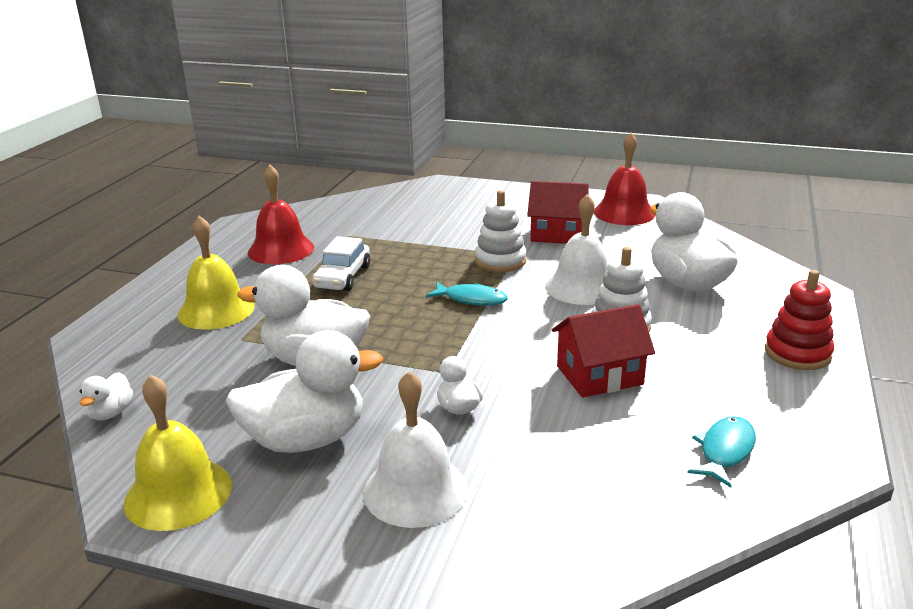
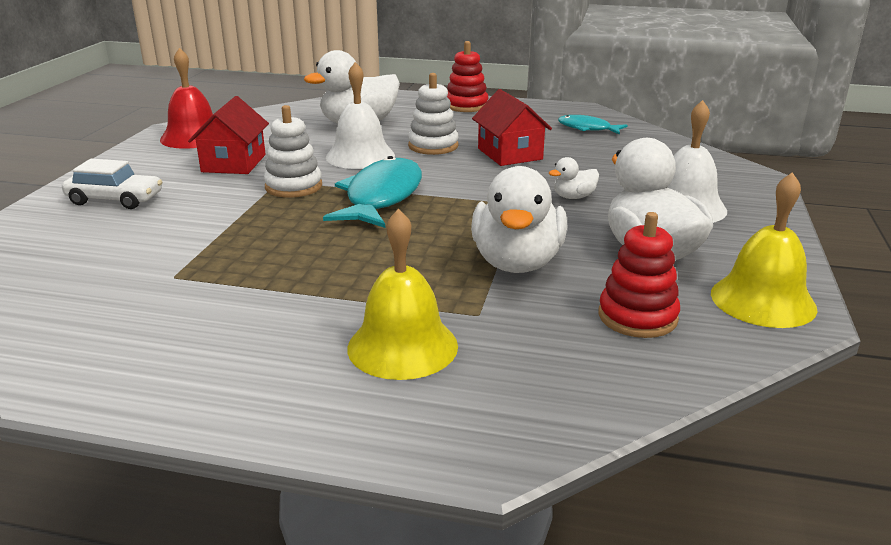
camera: 95 degrees left, 0 degrees up
white duck [80,372,133,421] -> none
red bell [248,165,314,264] -> none
white car [312,236,370,291] -> white car moved to [62,159,162,209]
turquoise fish [426,282,508,306] -> turquoise fish [323,156,422,228], size x1.82
none -> red stacking toy [599,212,680,338]

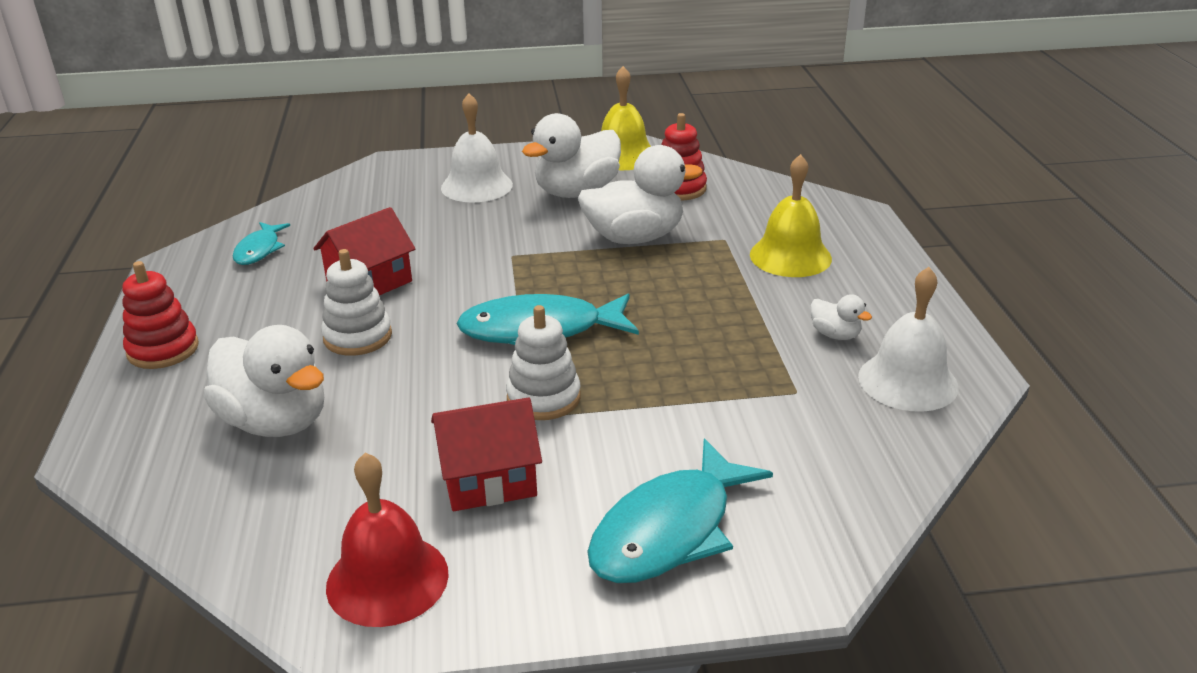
camera: 110 degrees left, 5 degrees up
white car [62,159,162,209] -> turquoise fish [587,438,773,583]
white bell [326,62,395,169] -> white bell moved to [858,267,959,412]
white duck [549,157,599,199] -> white duck moved to [810,294,872,340]

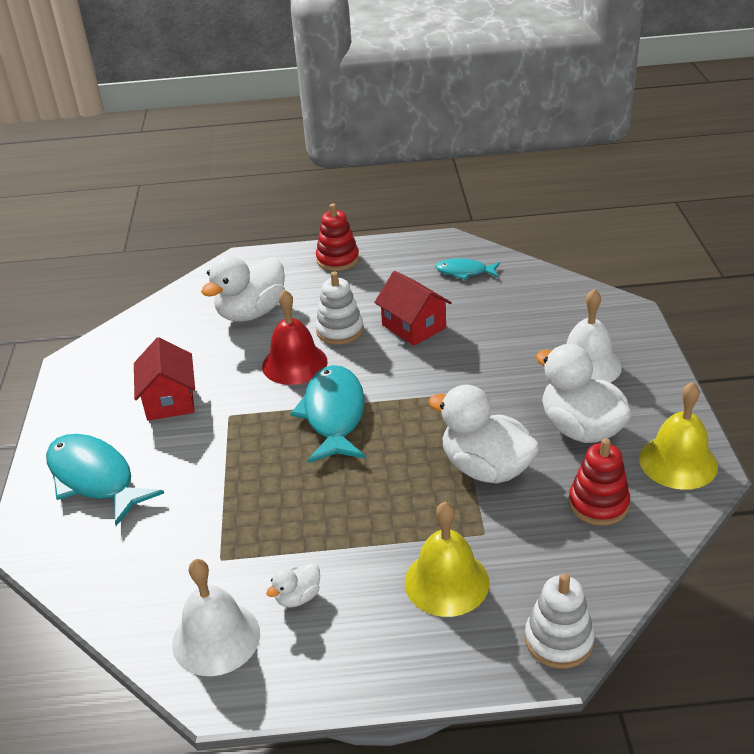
camera: 95 degrees right, 5 degrees up
red bell [326,453,449,627] -> red bell moved to [262,290,328,385]
white stacking toy [506,305,581,420] -> white stacking toy moved to [525,573,595,669]
white duck [578,145,703,244] -> white duck turned 135 degrees clockwise [428,385,540,484]

